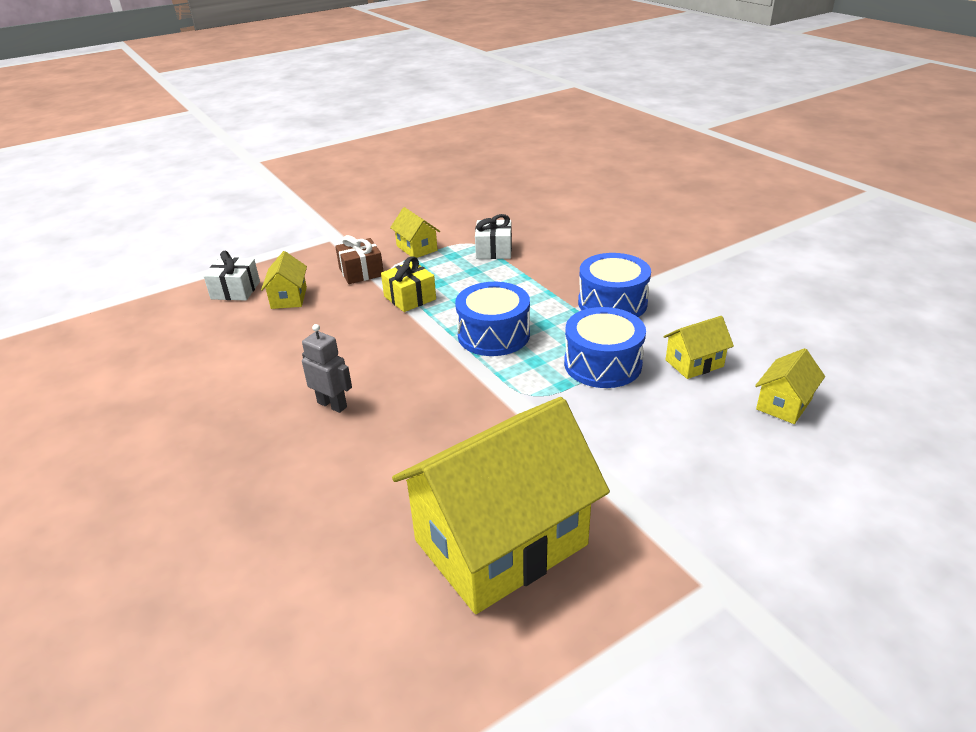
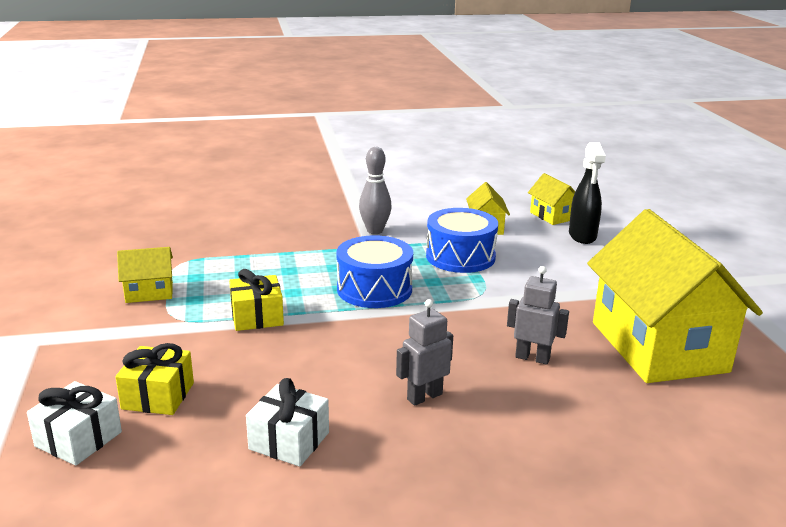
camera: 70 degrees left, 10 degrees down
yellow house [261,251,307,309] -> yellow gift [115,343,194,415]
brown gift [335,235,384,284] -> none
white gift [475,214,512,259] -> white gift moved to [246,378,329,467]
blue drum [578,253,651,317] -> grey bowling pin [359,147,392,234]
none -> grey robot [507,266,569,365]
none -> black spray bottle [569,142,606,244]

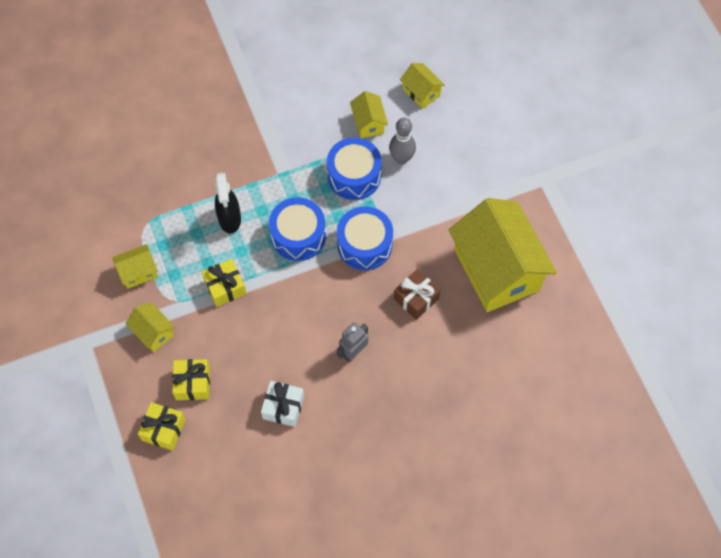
camera: 10 degrees left, 40 degrees up
white gift [27,381,122,466] -> yellow gift [138,402,186,451]
grey bowling pin [359,147,392,234] -> grey bowling pin moved to [389,117,416,164]
grey robot [507,266,569,365] -> brown gift [394,269,440,320]
black spray bottle [569,142,606,244] -> black spray bottle moved to [215,173,241,233]
none -> yellow house [125,302,175,352]
none -> blue drum [337,206,393,270]

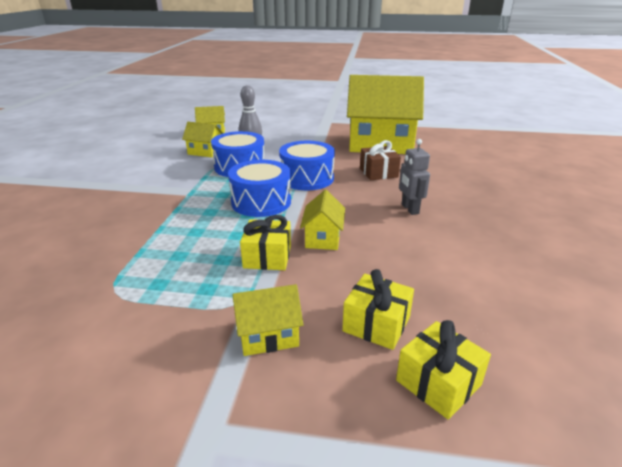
camera: 60 degrees left, 35 degrees down
yellow house [112,244,158,289] -> yellow house moved to [300,190,345,250]
black spray bottle [215,173,241,233] -> none
white gift [261,381,304,427] -> none

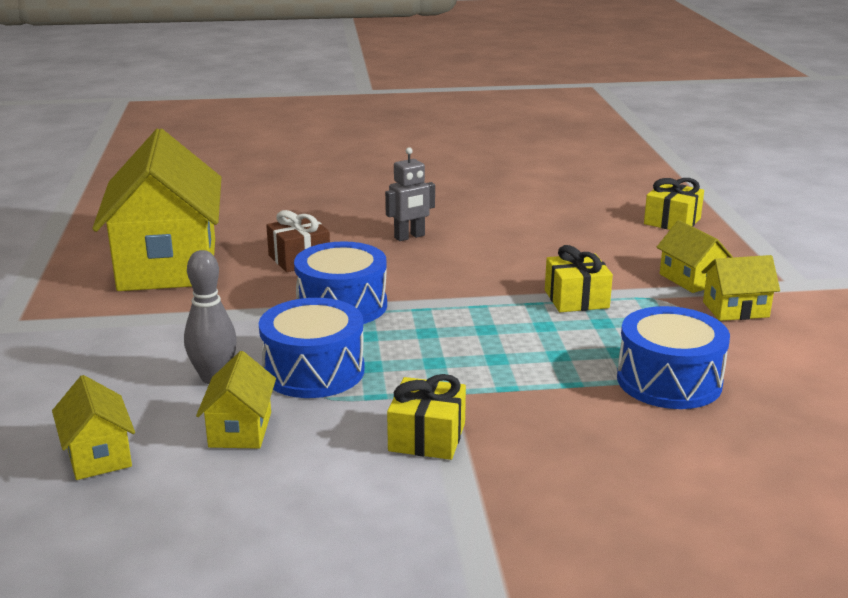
camera: 105 degrees left, 5 degrees down
blue drum [228,160,291,217] -> blue drum moved to [617,306,730,409]
yellow house [300,190,345,250] -> yellow house moved to [702,255,780,321]
yellow gift [342,269,414,350] -> yellow gift moved to [387,374,466,460]

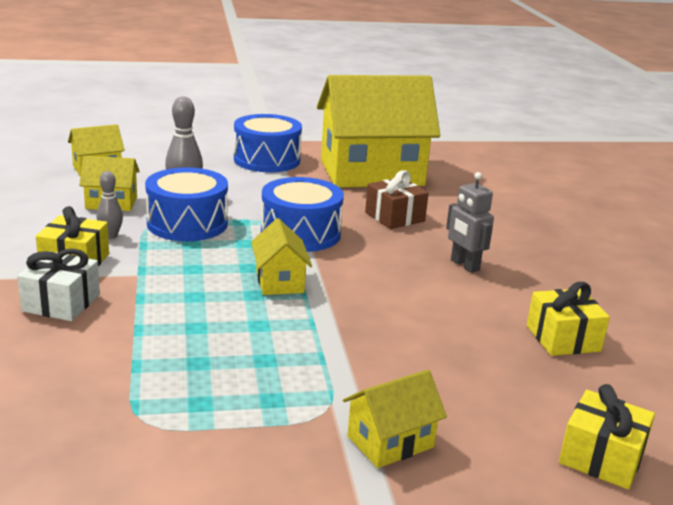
camera: 85 degrees right, 0 degrees up
yellow gift [545,245,613,312] -> yellow gift moved to [527,282,610,356]
blue drum [617,306,730,409] -> blue drum moved to [234,114,302,172]
yellow house [702,255,780,321] -> yellow house moved to [251,218,312,295]
none -> white gift [17,249,100,321]
none -> grey bowling pin [97,171,123,239]

